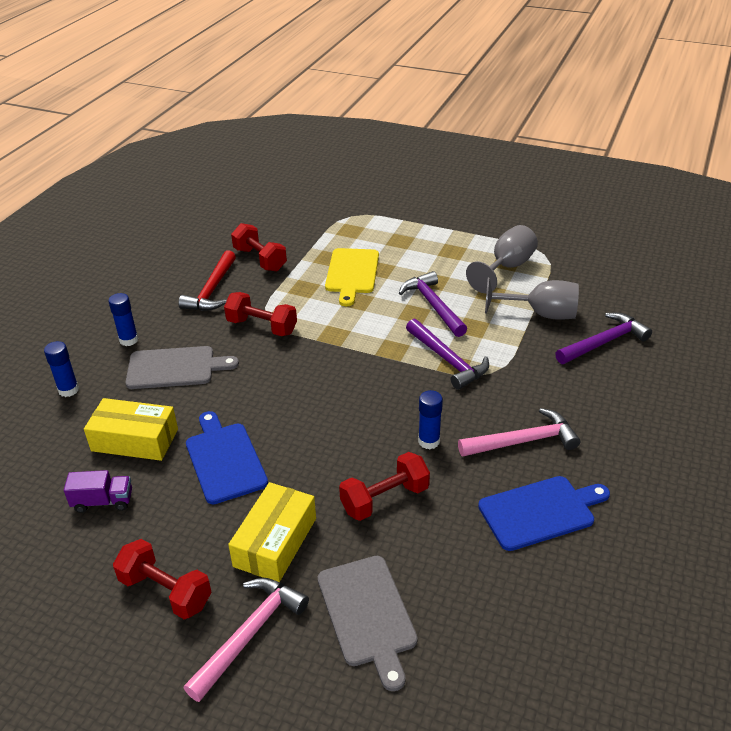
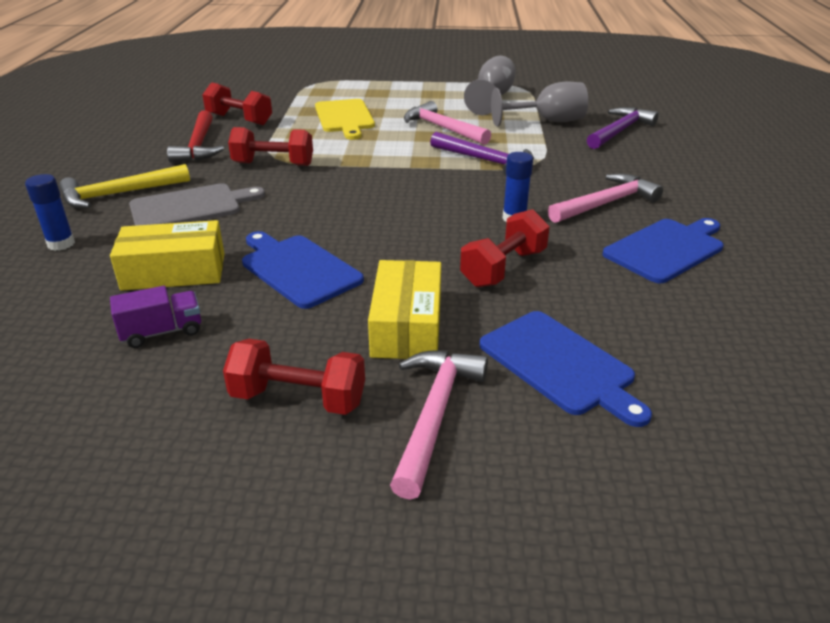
camera: 20 degrees left, 5 degrees down
blue glue stick [108,293,139,346] -> yellow hammer [59,164,190,208]
grey cutting board [318,556,418,691] -> blue cutting board [480,311,652,427]
purple hammer [399,271,467,337] -> pink hammer [404,101,491,145]

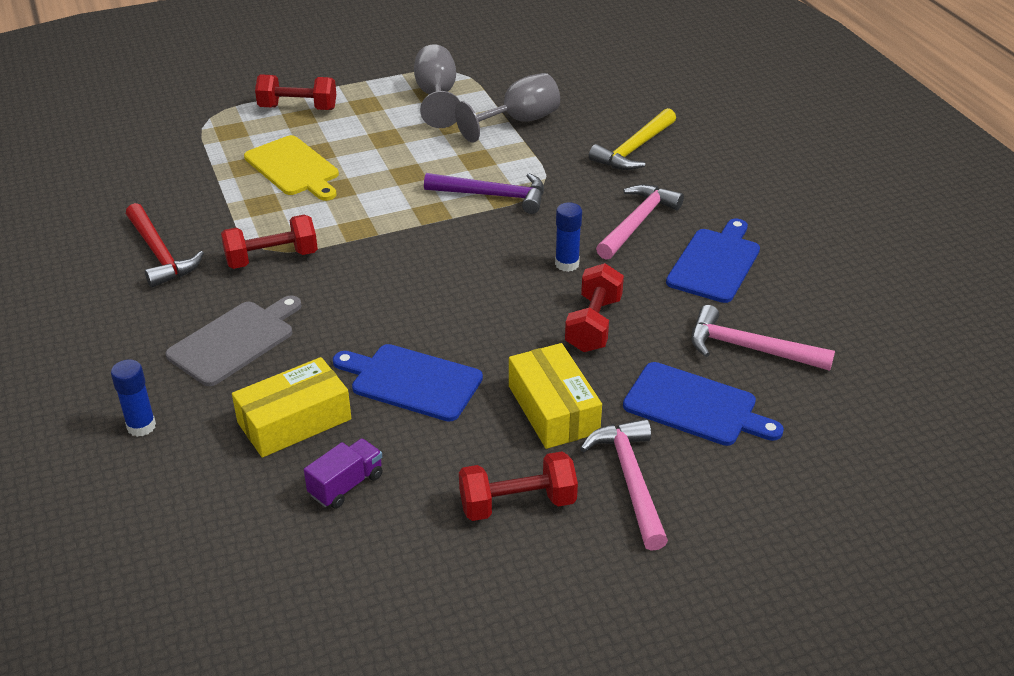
camera: 25 degrees left, 5 degrees up
yellow hammer [59,164,190,208] -> yellow hammer moved to [589,108,676,170]
red dumbbell [202,82,272,125] -> red dumbbell moved to [255,74,336,110]
pink hammer [404,101,491,145] -> pink hammer moved to [691,305,835,371]
purple hammer [587,107,659,149] -> none

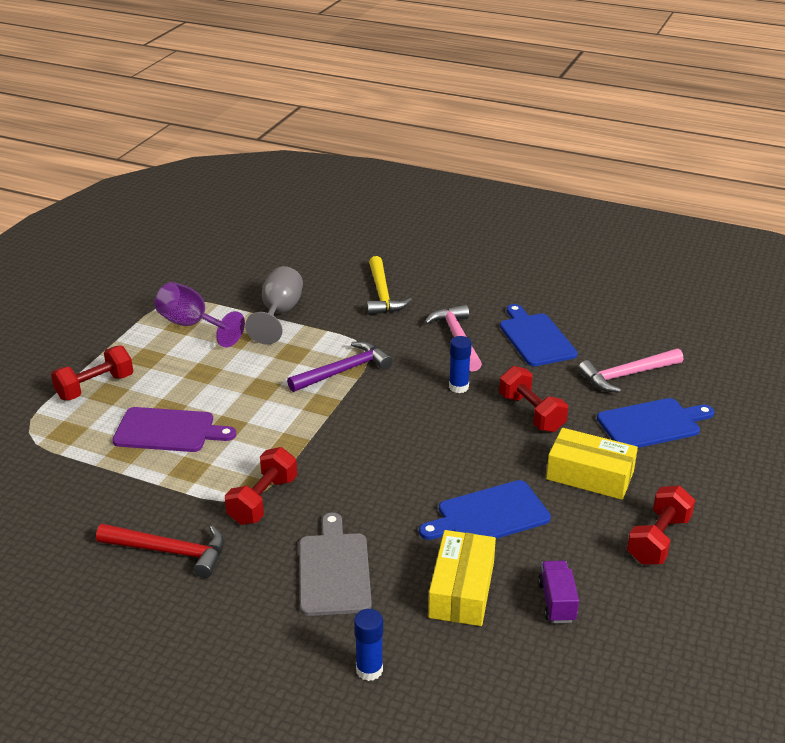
camera: 45 degrees left, 5 degrees down
yellow cutting board [244,135,339,201] -> purple cutting board [112,407,236,452]
grey goblet [414,44,460,128] -> purple goblet [155,282,245,347]
pink hammer [580,419,668,551] -> none

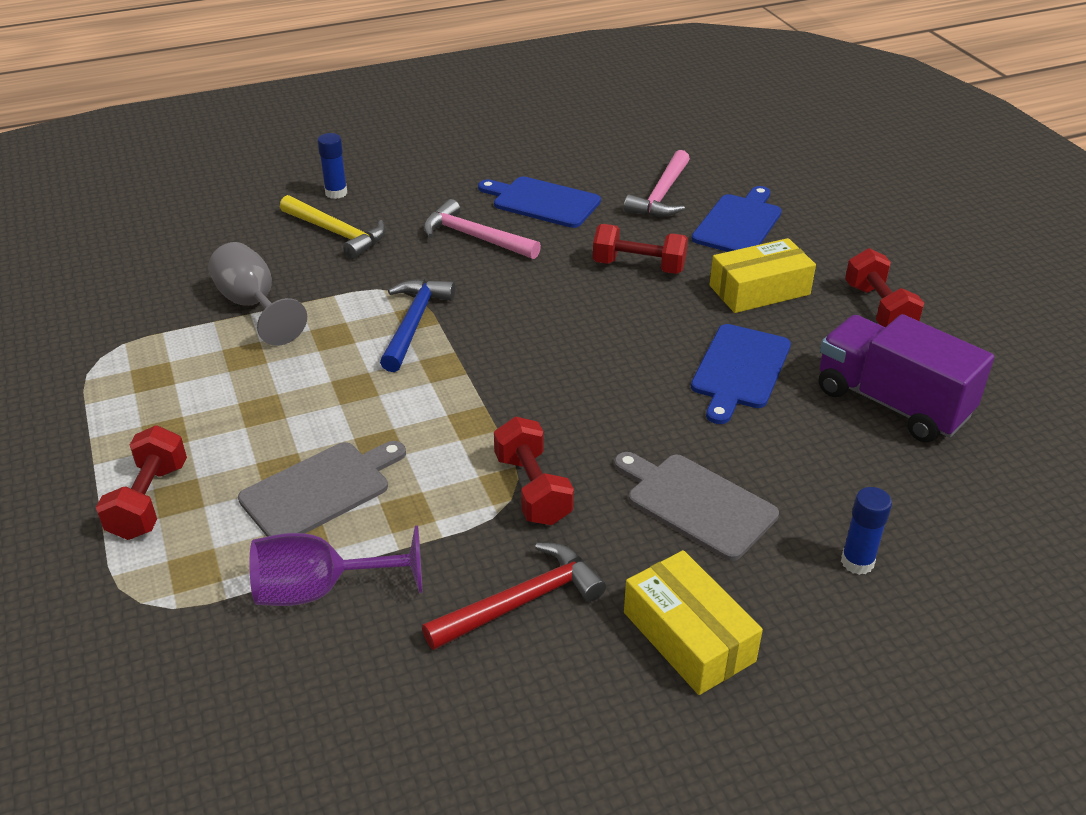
camera: 45 degrees left, 5 degrees up
purple cutting board [112,407,236,452] -> grey cutting board [238,441,406,536]
purple goblet [155,282,245,347] -> purple goblet moved to [250,525,422,606]
purple hammer [287,341,393,392] -> blue hammer [380,279,455,372]
yellow box [428,530,496,626] -> yellow box moved to [624,550,763,695]
blue glue stick [449,336,472,393] -> blue glue stick moved to [317,133,347,199]
purple truck [538,561,579,623] -> purple truck [819,314,995,442], size x2.08

